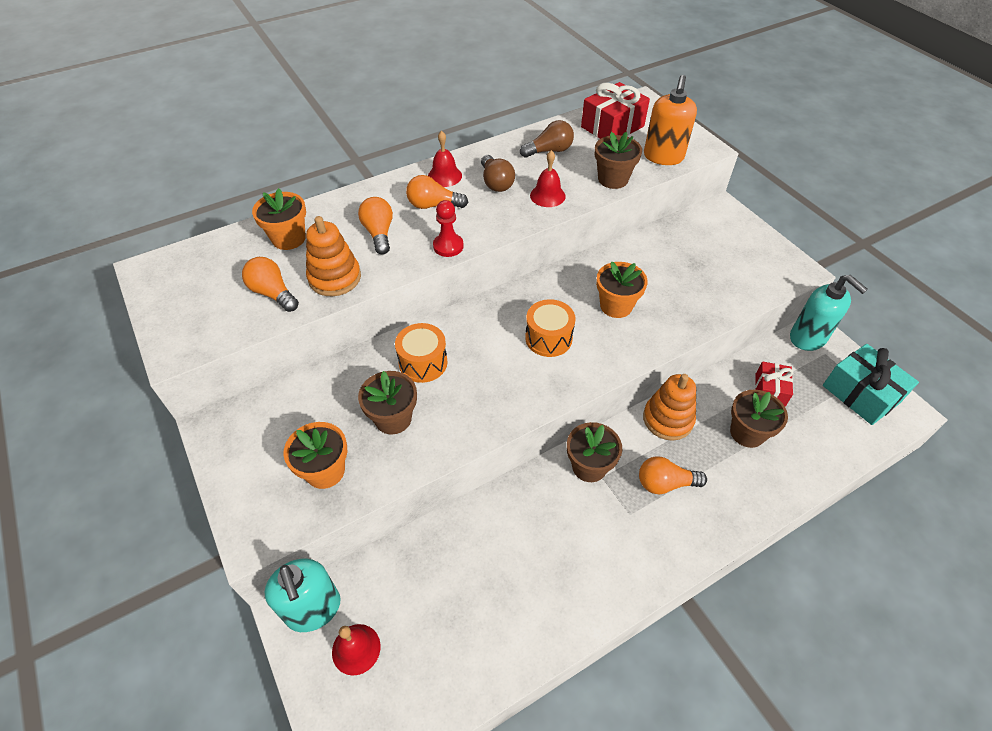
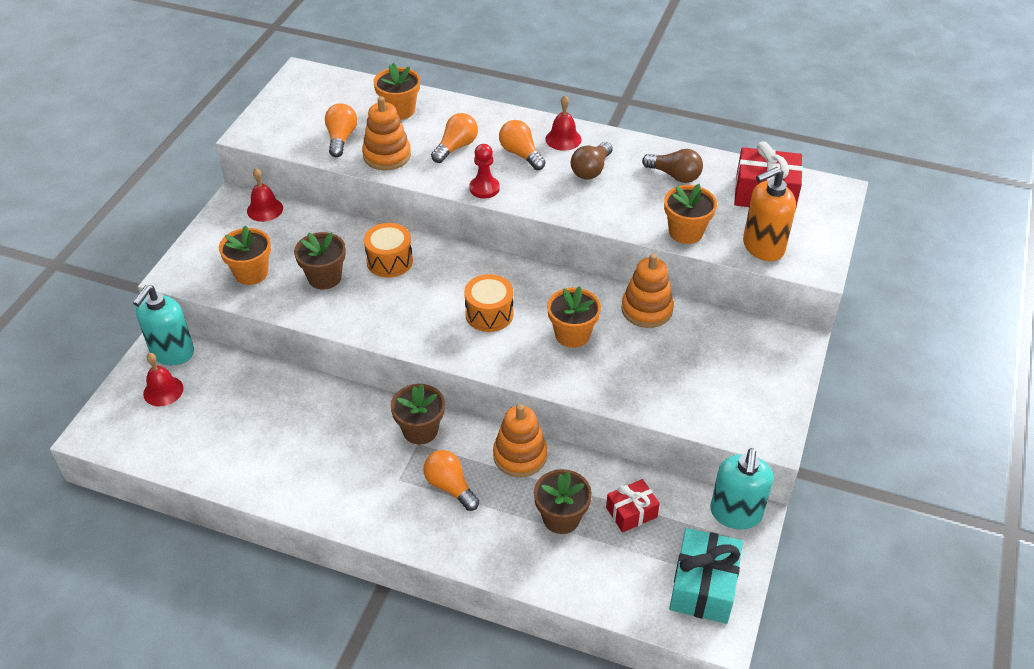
camera: 50 degrees right, 5 degrees down
red bell [530,150,566,207] -> red bell moved to [247,168,283,222]
brown flower pot [595,132,642,189] -> orange flower pot [664,184,717,244]
none -> orange stacking toy [621,253,674,328]

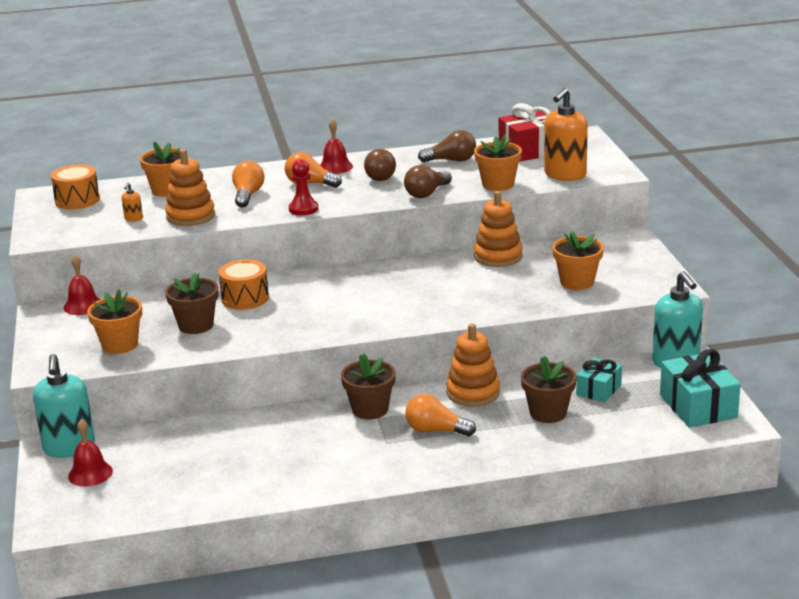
camera: 30 degrees left, 20 degrees down
orange light bulb [325,103,357,157] -> orange soap dispenser [122,183,143,222]
orange drum [464,274,514,332] -> orange drum moved to [51,164,100,210]
orange flower pot [547,286,601,348] -> orange flower pot moved to [552,231,604,290]
red gift [606,479,660,532] -> turquoise gift [576,358,622,403]
none -> brown light bulb [404,165,452,198]

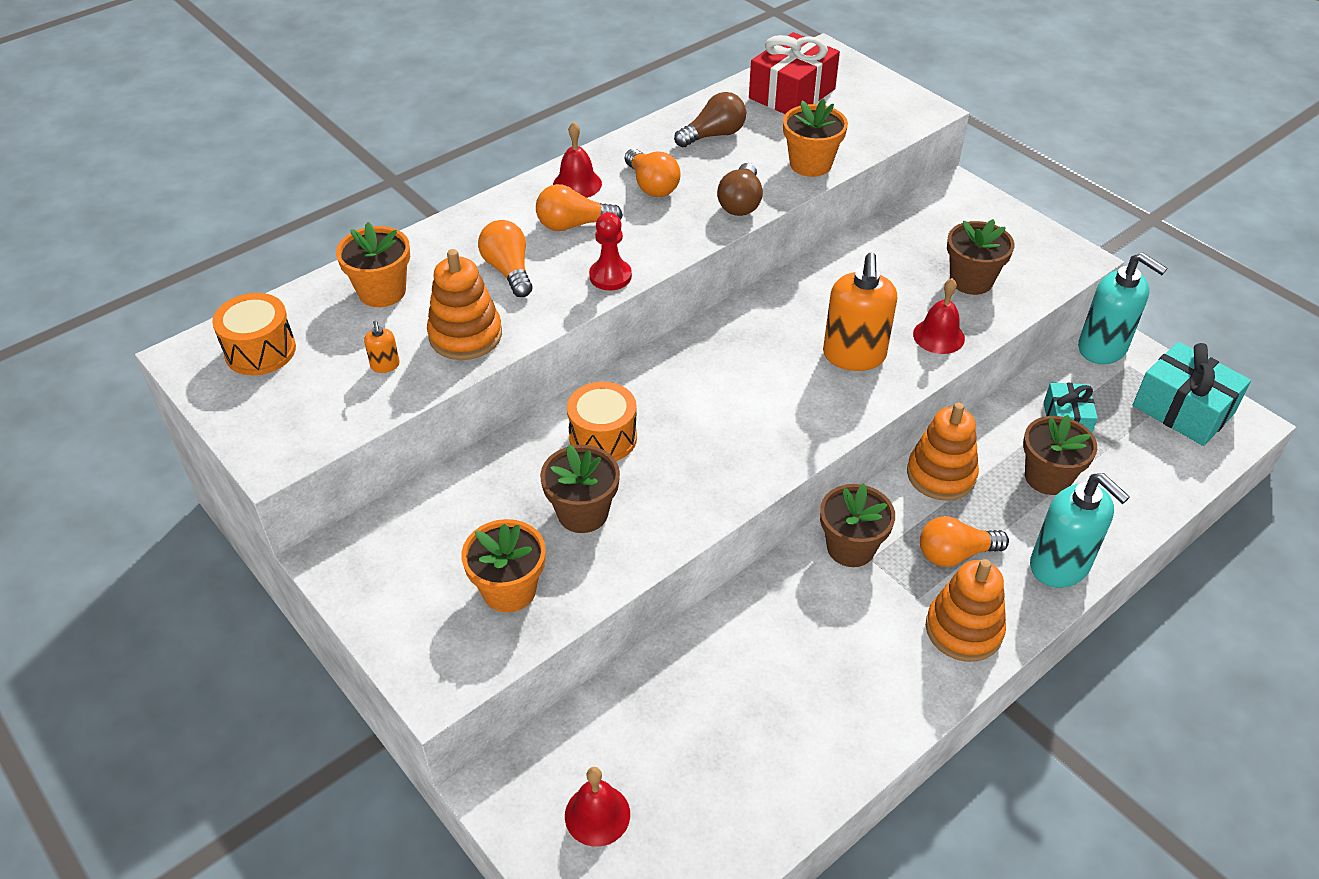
camera: 30 degrees left, 20 degrees up
turquoise soap dispenser [33,354,95,458] -> turquoise soap dispenser moved to [1030,473,1130,588]
red bell [64,255,100,315] -> red bell moved to [913,278,965,354]
brown light bulb [364,149,396,181] -> orange light bulb [625,149,681,197]
orange stacking toy [474,191,523,267] -> orange stacking toy moved to [926,559,1006,662]
orange soap dispenser [544,88,588,181] -> orange soap dispenser moved to [823,252,897,371]
orange flower pot [552,231,604,290] -> brown flower pot [947,219,1014,295]

